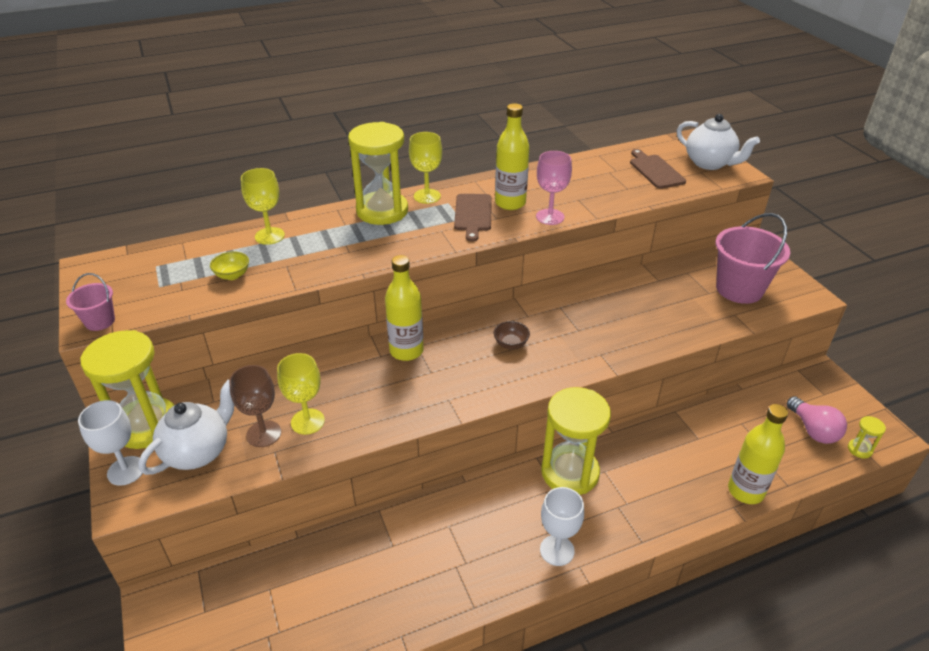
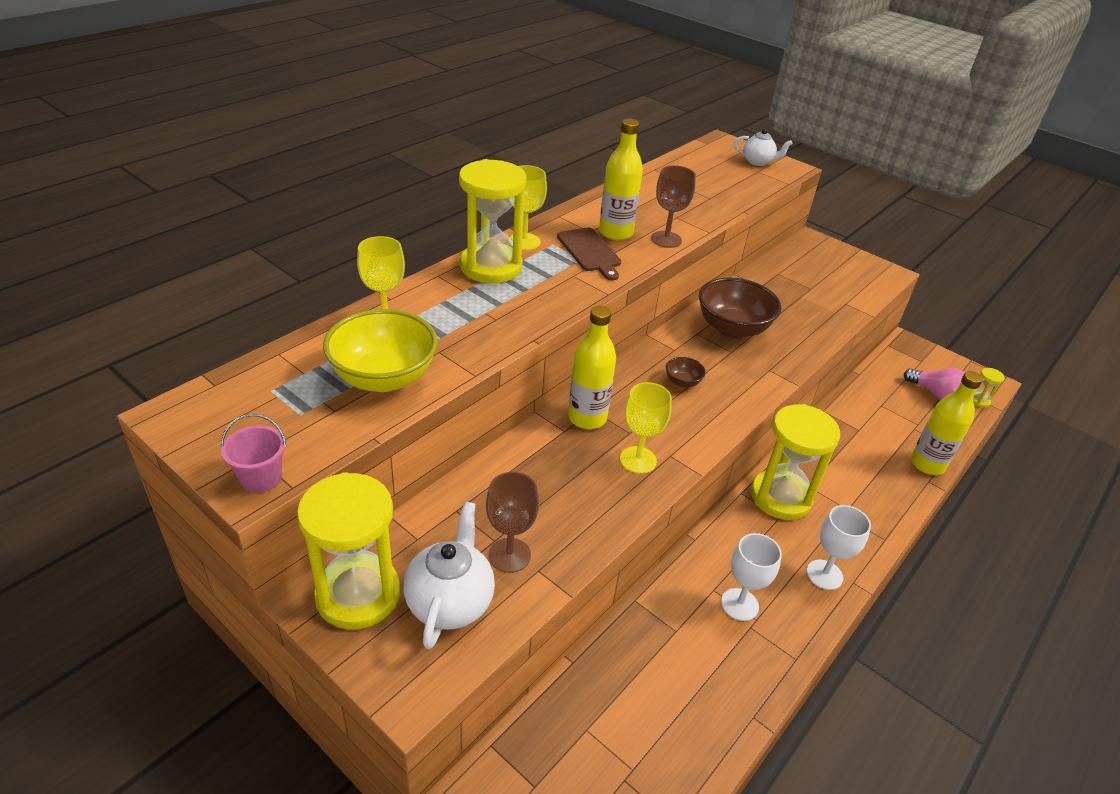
camera: 30 degrees left, 0 degrees up
white goblet [78,400,143,486] -> white goblet moved to [721,533,782,621]
yellow bowl [210,251,249,280] -> yellow bowl [323,309,438,392], size x2.22
yellow goblet [277,353,325,435] -> yellow goblet moved to [620,382,672,474]
pink goblet [536,151,572,225] -> brown goblet [651,165,696,248]
brown cutting board [630,149,686,189] -> none
white teapot [677,114,760,170] -> white teapot [734,129,793,166], size x0.64
pink bucket [716,213,790,304] -> none
none -> brown bowl [699,277,781,338]

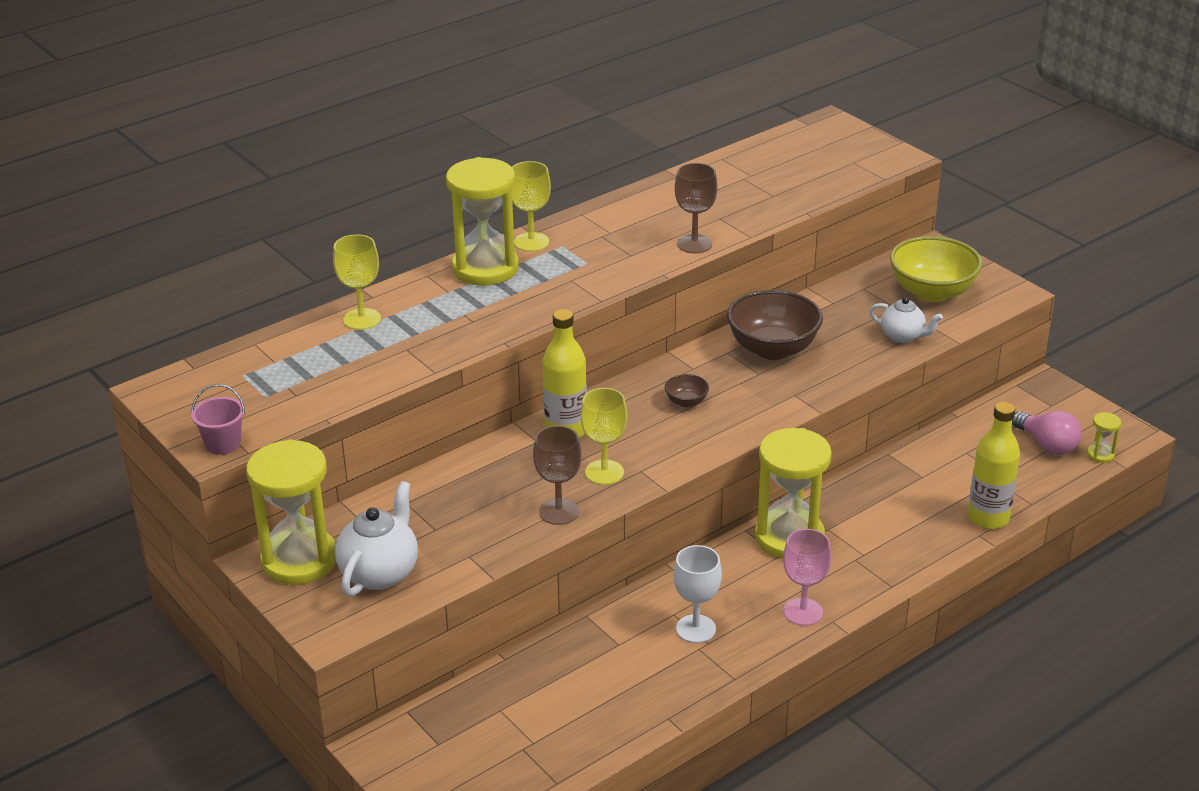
camera: 15 degrees right, 5 degrees down
yellow bowl [323,309,438,392] -> yellow bowl moved to [890,236,982,302]
brown goblet [486,472,539,573] -> brown goblet moved to [533,426,581,525]
brown cutting board [557,227,621,280] -> none
yellow bottle [599,119,643,240] -> none
white teapot [734,129,793,166] -> white teapot moved to [869,297,943,343]
white goblet [807,505,871,590] -> pink goblet [783,529,831,626]

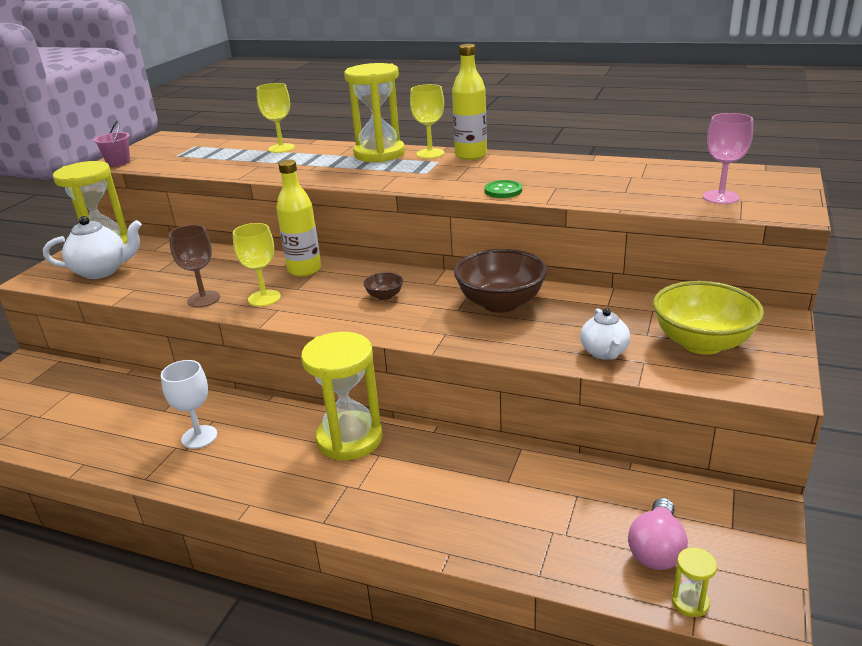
camera: 60 degrees right, 5 degrees down
brown goblet [675,163,717,253] -> green button [485,180,522,198]
pink goblet [783,529,831,626] -> pink goblet moved to [703,113,753,204]
yellow bottle [968,402,1020,529] -> yellow bottle moved to [452,44,487,160]

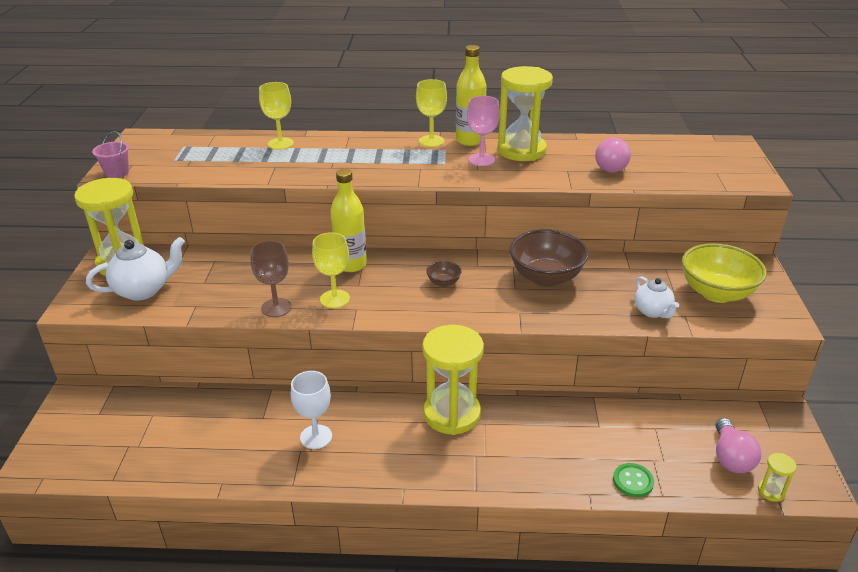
camera: 20 degrees left, 5 degrees up
yellow hourglass [344,63,405,162] -> yellow hourglass moved to [498,66,553,161]
green button [485,180,522,198] -> green button moved to [613,463,654,497]
pink goblet [703,113,753,204] -> pink goblet moved to [467,96,500,166]
none -> pink light bulb [595,137,631,173]

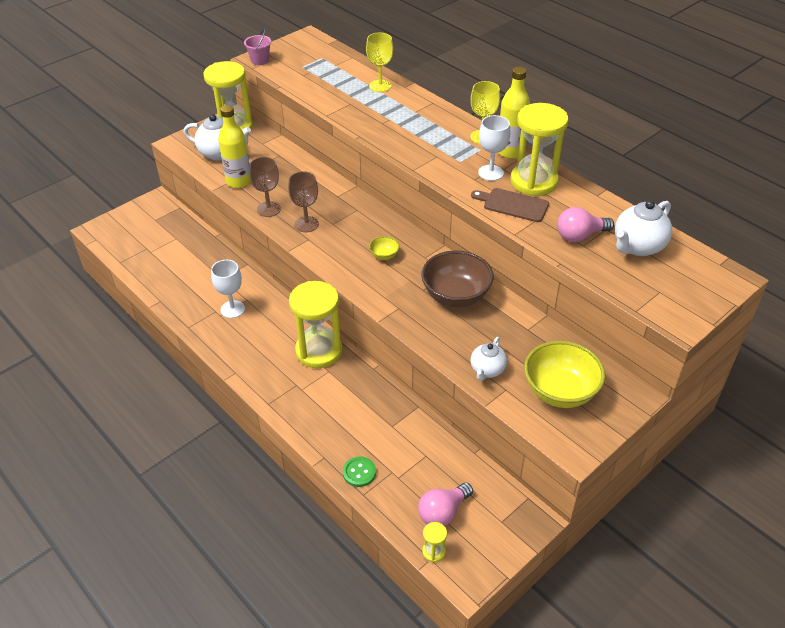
camera: 45 degrees right, 10 degrees up
yellow goblet [312,232,350,308] -> brown goblet [288,171,319,232]
yellow bottle [330,169,367,272] -> yellow bottle moved to [218,105,251,188]
brown bowl [426,261,462,287] -> yellow bowl [369,236,400,260]
pink goblet [467,96,500,166] -> white goblet [478,115,510,181]
none -> brown cutting board [471,188,549,222]
none -> white teapot [615,200,672,256]

